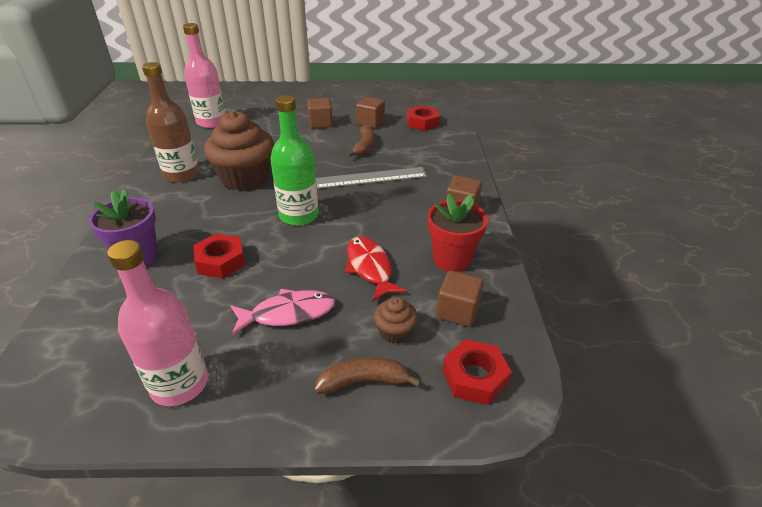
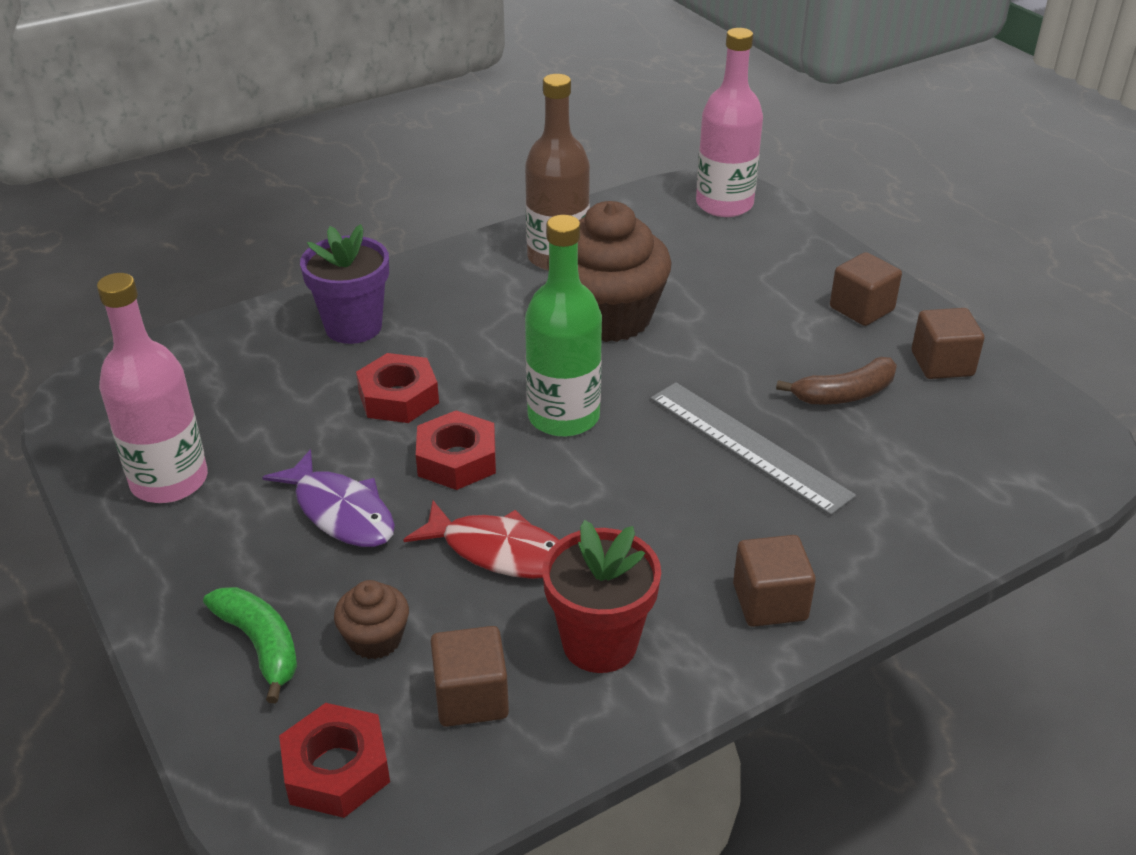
camera: 60 degrees right, 0 degrees up
pink fish [231,289,335,335] -> purple fish [262,449,395,547]
brown banana [314,357,421,394] -> green banana [203,587,297,703]
red fish [345,236,407,302] -> red fish turned 75 degrees clockwise [403,500,559,579]
red nut [407,105,440,131] -> red nut moved to [416,410,496,490]

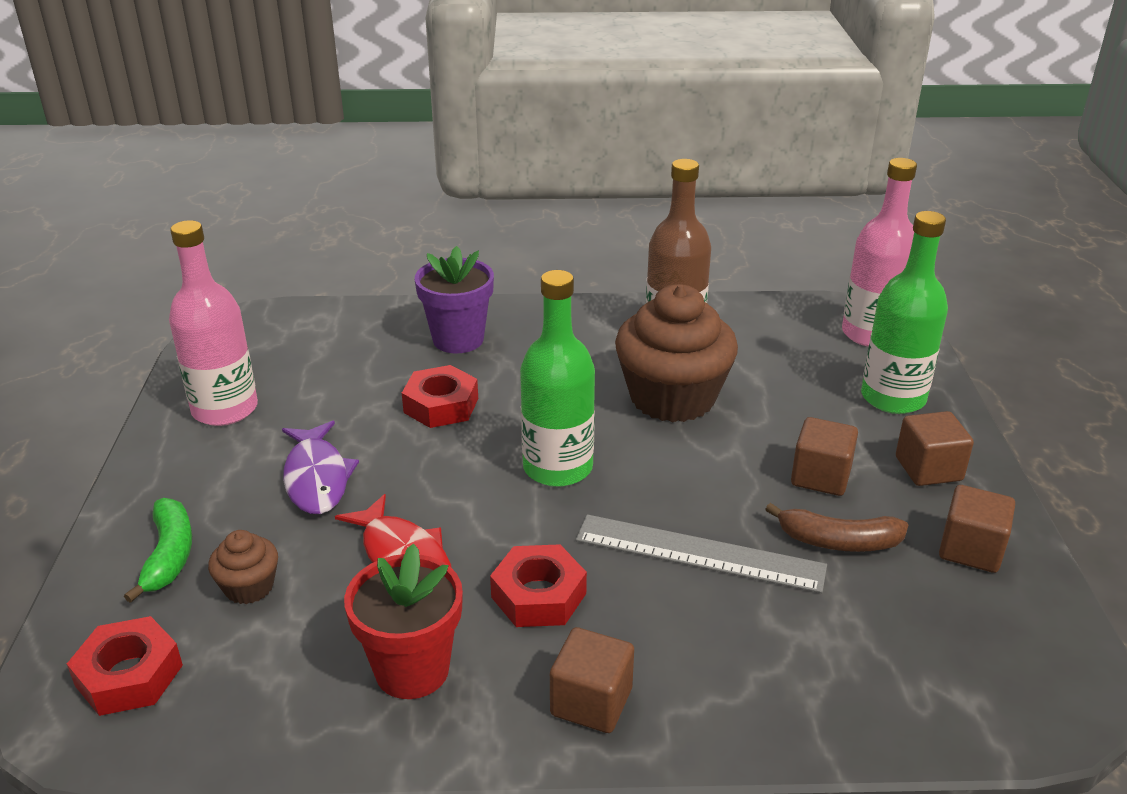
camera: 30 degrees right, 5 degrees down
red nut [416,410,496,490] -> red nut moved to [490,544,587,627]
brown cube [430,626,509,727] -> brown cube moved to [791,417,858,496]
grey ruler [650,382,856,516] -> grey ruler turned 60 degrees counterclockwise [576,514,827,593]
none -> green bottle [861,211,948,414]

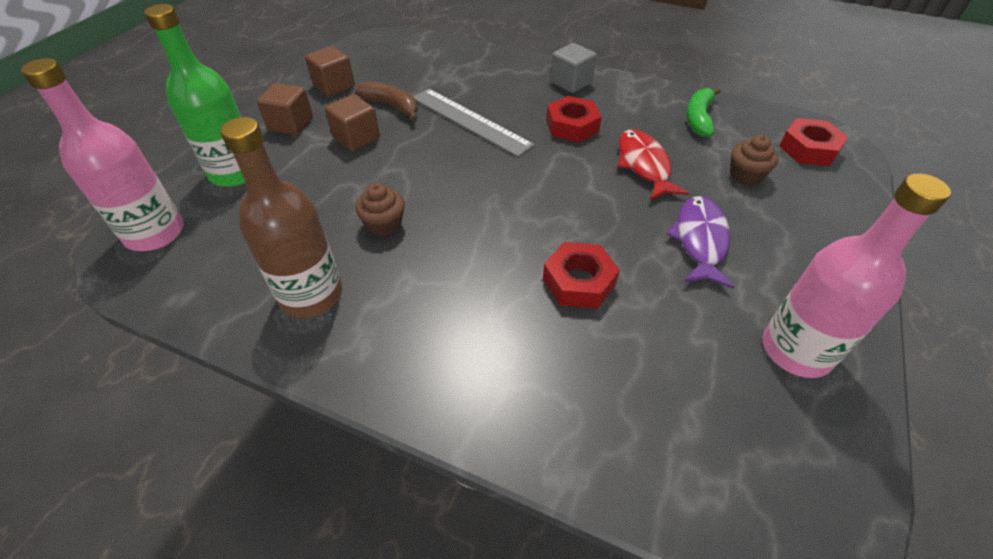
camera: 155 degrees left, 15 degrees up
green banana [124,498,192,603] -> green banana moved to [687,87,721,137]
red flower pot [344,544,463,699] -> none
purple flower pot [415,246,494,353] -> none
green bottle [520,270,595,487] -> none
brown cube [550,627,634,733] -> grey cube [550,43,597,93]
brown cupcake [615,284,738,422] -> brown cupcake [355,183,405,236], size x0.45

